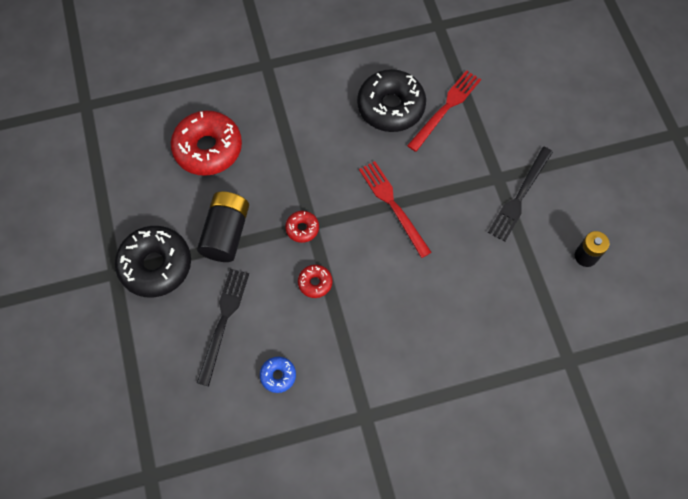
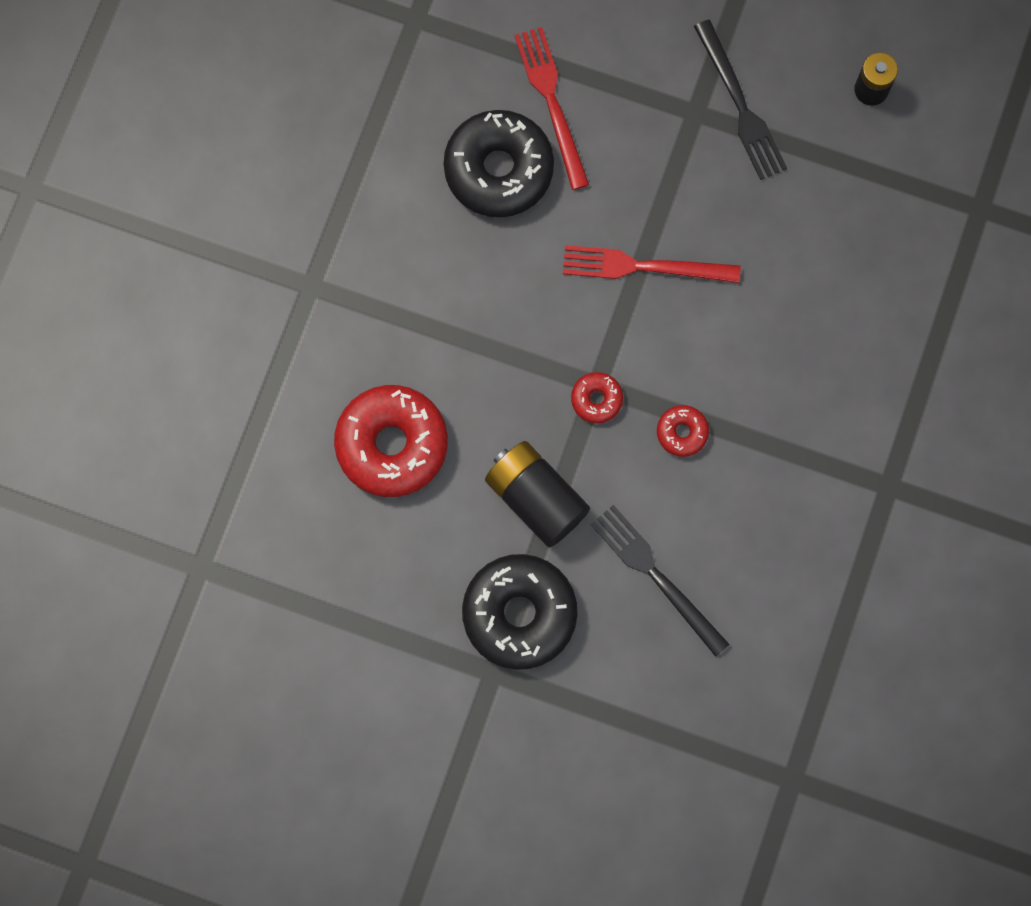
camera: 55 degrees left, 10 degrees up
blue donut [260,357,296,393] -> none

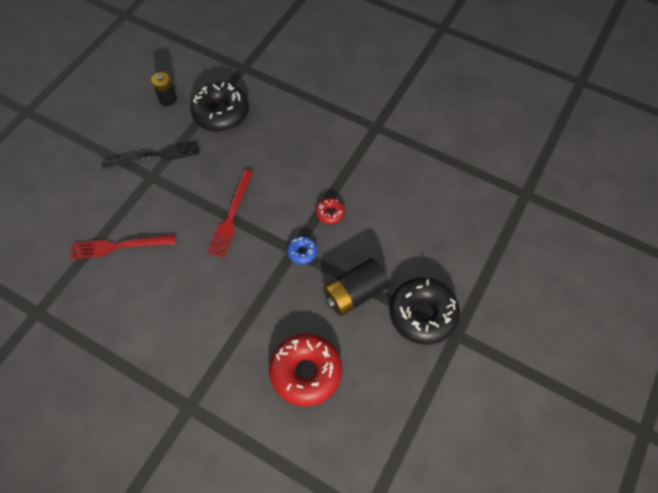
camera: 80 degrees left, 15 degrees down
black donut [444,110,554,217] -> black donut moved to [190,82,249,132]
red donut [571,372,623,423] -> blue donut [287,236,317,264]
black fork [591,505,730,657] -> none

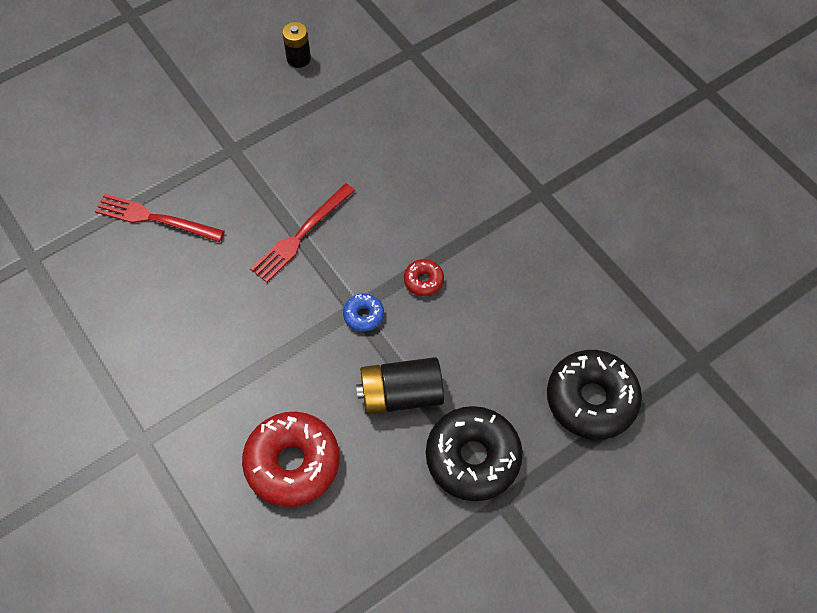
camera: 25 degrees right, 0 degrees up
black fork [102,141,200,169] -> none
black donut [190,82,249,132] -> black donut moved to [547,350,642,440]

